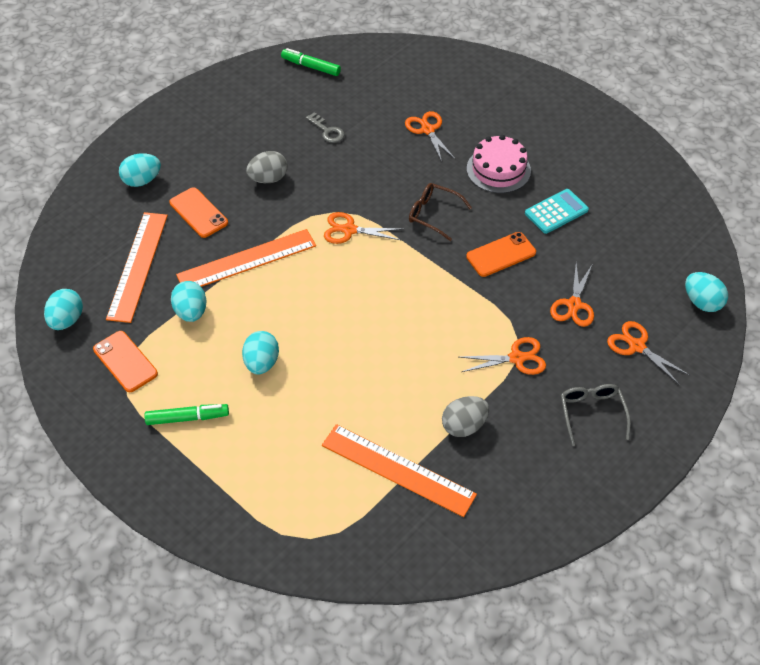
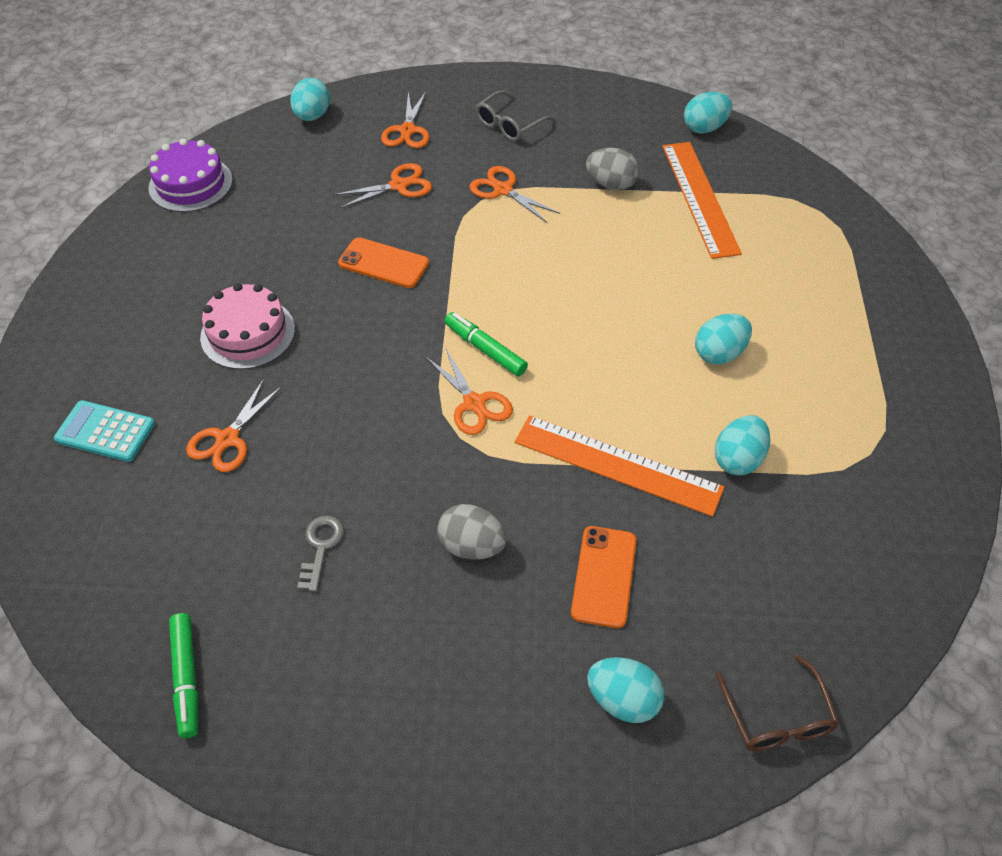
camera: 130 degrees left, 0 degrees up
turquoise egg [44,289,83,330] -> turquoise egg moved to [684,92,732,134]
orange phone [93,331,158,392] -> none
orange ruler [106,212,168,323] -> none
green marker [144,404,229,425] -> green marker moved to [445,312,528,377]
brown glasses [409,183,472,241] -> brown glasses moved to [716,655,839,751]
turquoise calculator [525,189,589,234] -> turquoise calculator moved to [54,400,155,462]
none -> purple cake [148,138,233,212]

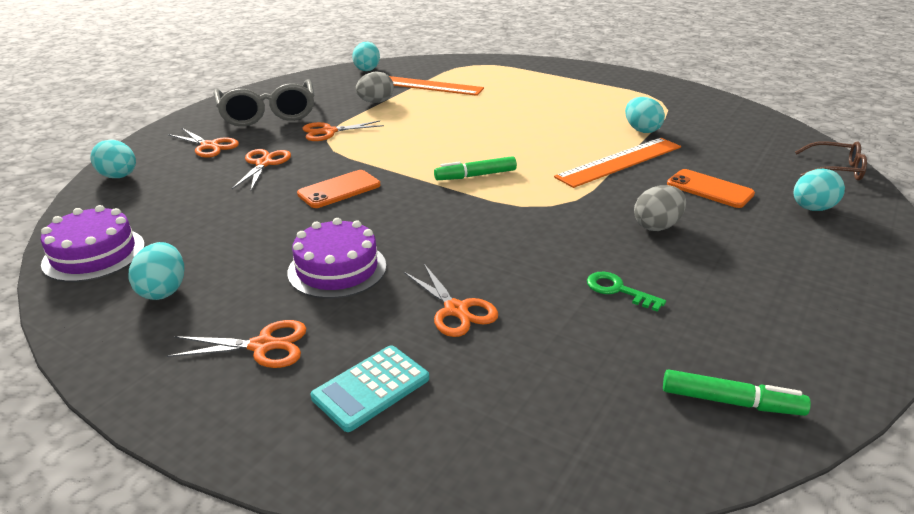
camera: 60 degrees left, 20 degrees down
pink cake [200,283,295,370] -> purple cake [287,218,386,299]
grey key [297,515,344,592] -> green key [587,272,666,312]
orange scissors [426,347,513,435] -> orange scissors moved to [167,320,307,368]
grey glasses [476,91,555,141] -> grey glasses [214,79,315,126], size x1.78
turquoise egg [695,314,752,364] -> turquoise egg moved to [129,242,184,300]

